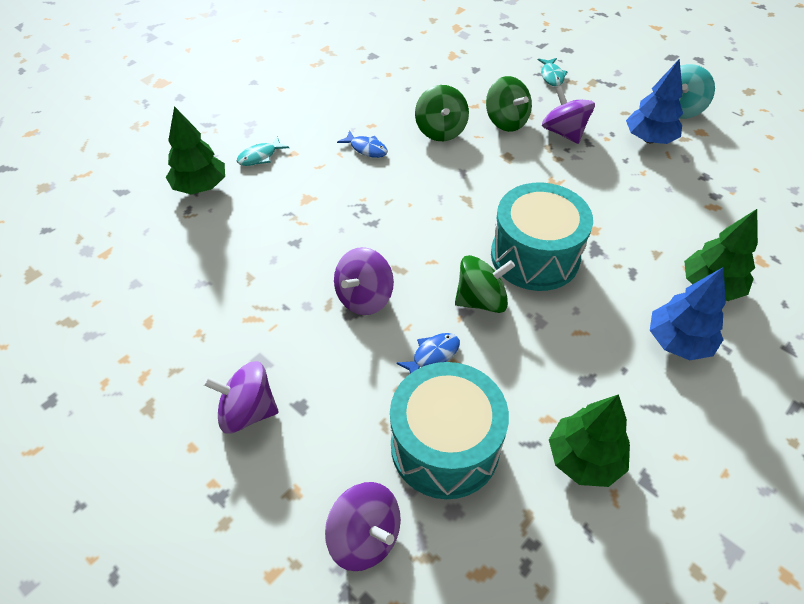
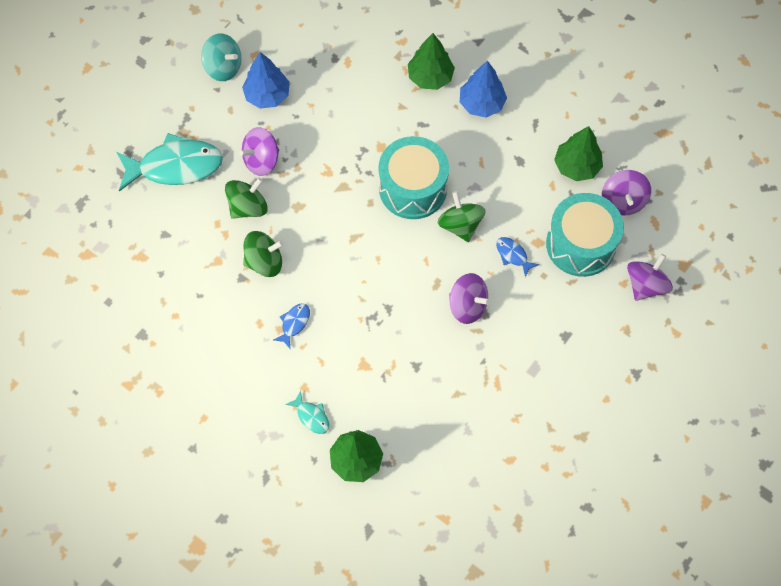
camera: 95 degrees left, 15 degrees up
purple spinning top [203,361,279,434] -> purple spinning top moved to [602,170,651,216]
turquoise fish [538,58,568,86] -> turquoise fish [117,133,223,192], size x2.27

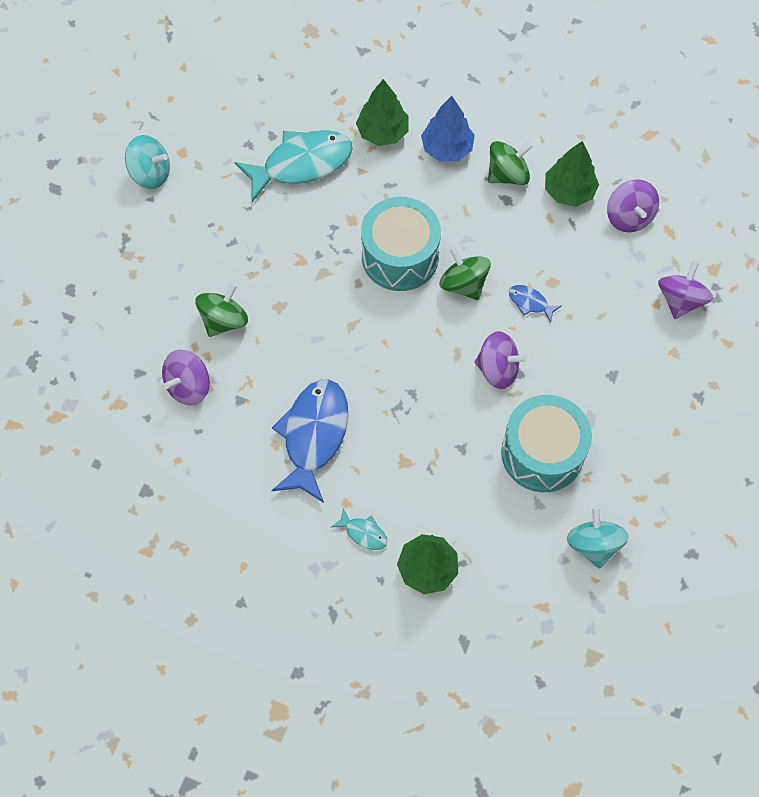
camera: 15 degrees left, 0 degrees up
turquoise fish [117,133,223,192] -> turquoise fish moved to [235,130,353,202]
purple spinning top [239,127,279,176] -> purple spinning top moved to [162,350,210,406]
blue tree [242,52,290,109] -> none
green spinning top [243,231,284,277] -> green spinning top moved to [488,141,533,185]
blue fish [273,303,310,348] -> blue fish [272,379,348,503], size x2.27
turquoise drum [546,193,624,277] -> turquoise drum moved to [501,395,592,492]
none -> turquoise spinning top [567,507,629,569]

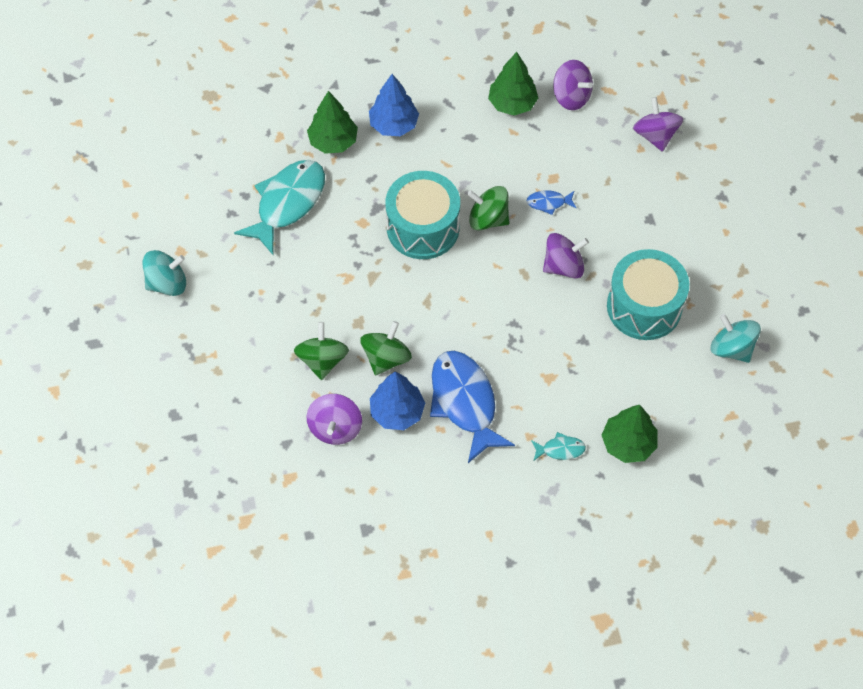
camera: 35 degrees left, 5 degrees down
green spinning top [488,141,533,185] -> green spinning top moved to [360,321,412,375]
none -> blue tree [370,371,425,430]

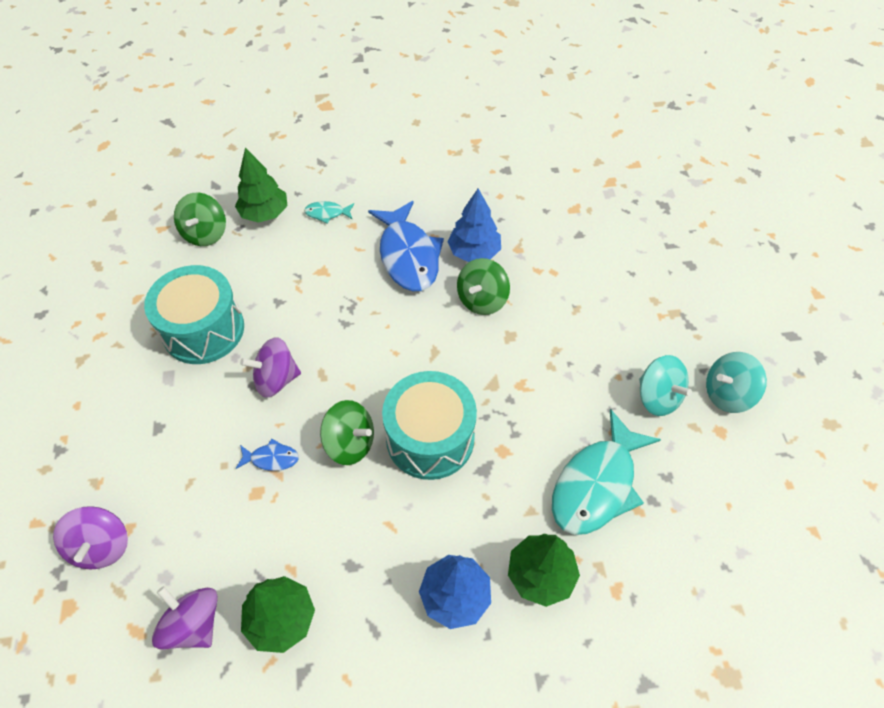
camera: 175 degrees left, 5 degrees down
green spinning top [294,322,349,380] -> green spinning top moved to [174,192,226,246]
purple spinning top [306,394,362,445] -> none
turquoise spinning top [711,314,761,363] -> turquoise spinning top moved to [639,355,692,416]

